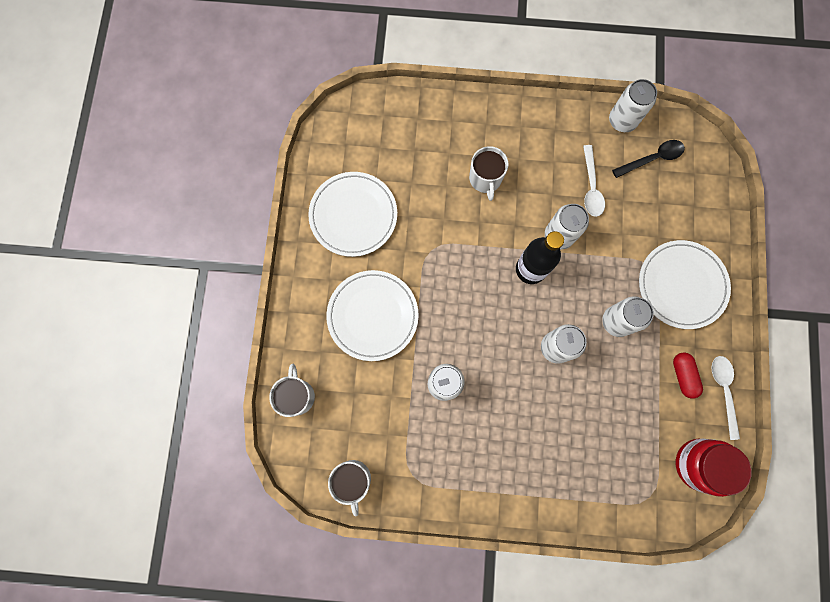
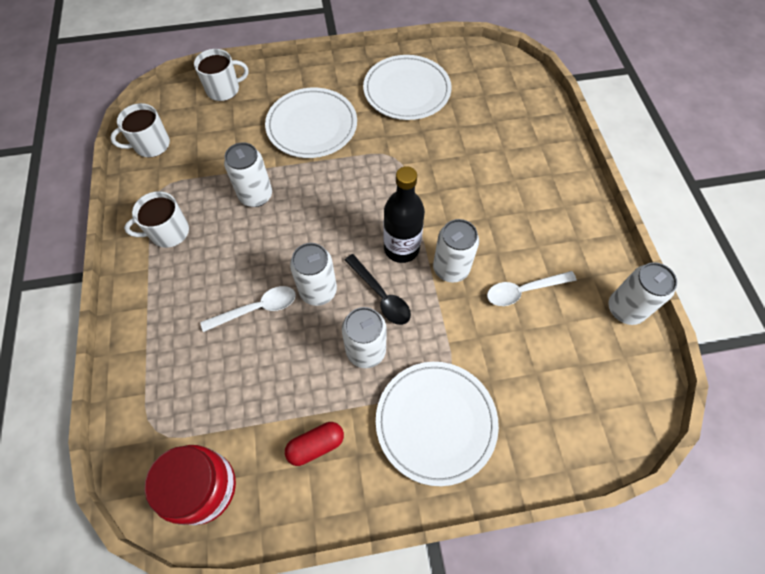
camera: 75 degrees right, 15 degrees down
white mug [469,146,508,201] -> white mug moved to [124,191,189,248]
black spoon [612,140,685,178] -> black spoon moved to [345,254,411,325]
white spoon [711,356,740,440] -> white spoon moved to [200,286,296,332]

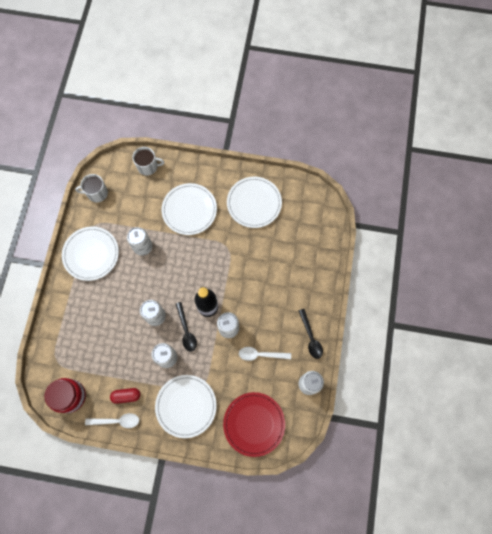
camera: 20 degrees right, 10 degrees up
white mug [124,191,189,248] -> white plate [62,227,119,281]
white spoon [200,286,296,332] -> white spoon moved to [85,413,139,428]
none -> red plate [223,392,285,457]
none -> black spoon [299,309,323,359]

